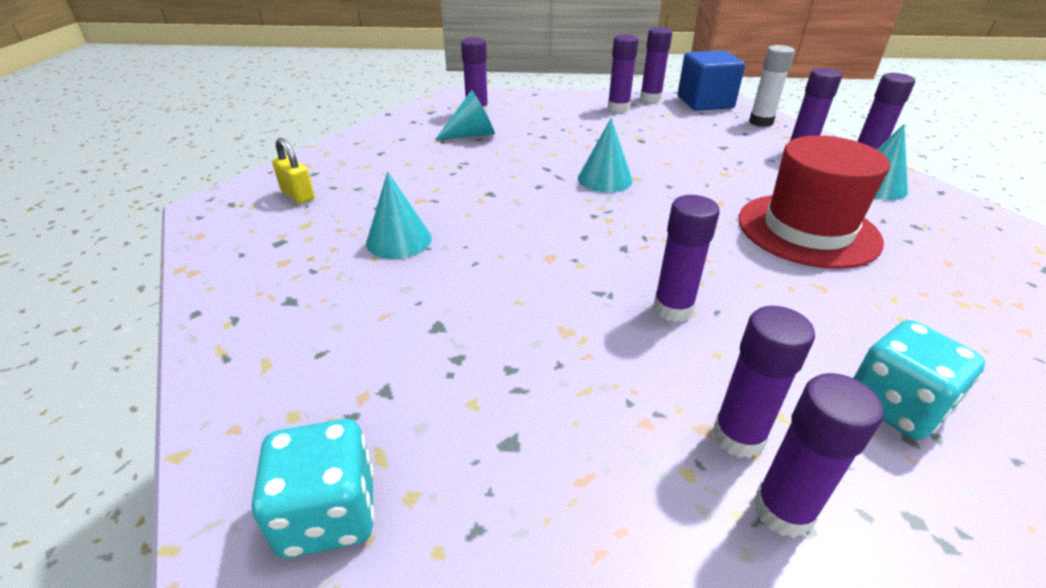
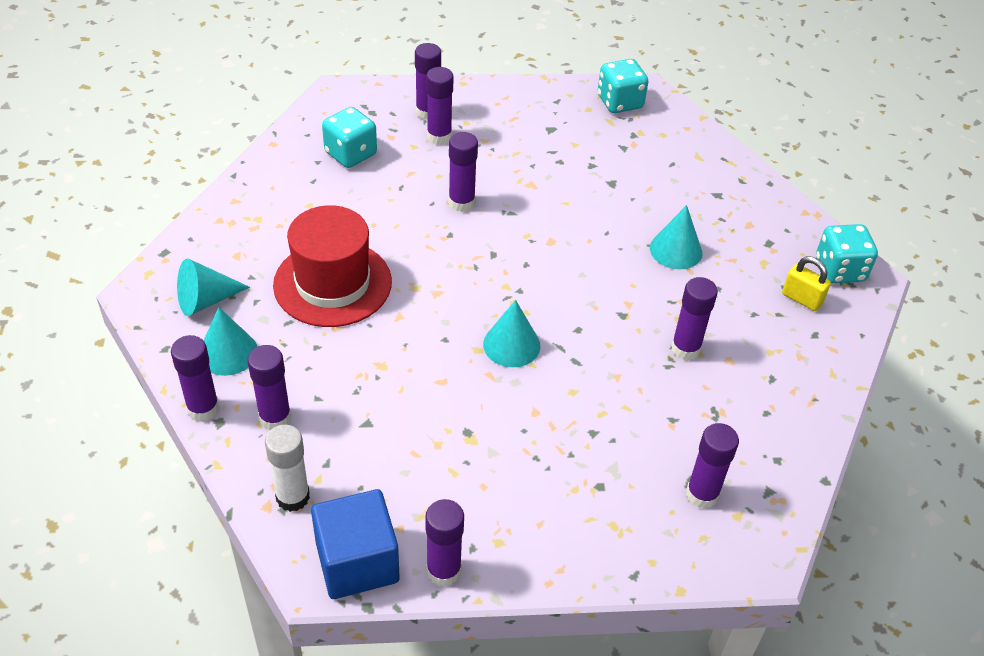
camera: 170 degrees right, 10 degrees up
turquoise cone [435,90,495,140] -> turquoise cone moved to [177,259,250,316]
purple glue stick [608,34,639,112] -> purple glue stick moved to [671,277,718,360]
none -> turquoise dice [816,224,878,283]

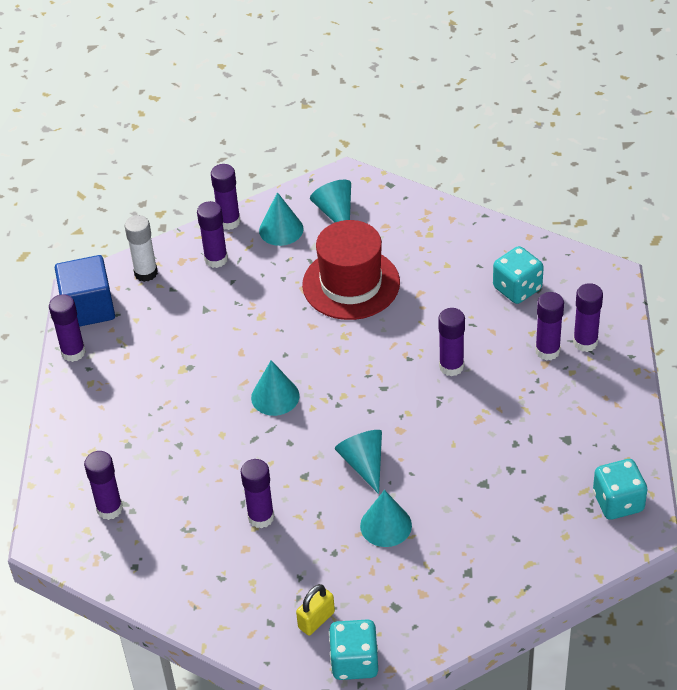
camera: 100 degrees right, 0 degrees up
none -> turquoise cone [335,430,382,494]

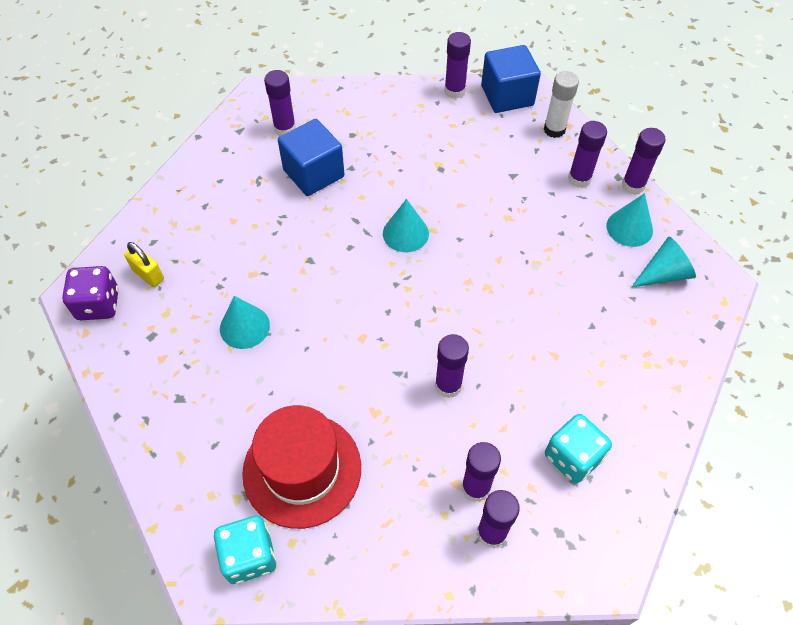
camera: 85 degrees right, 10 degrees up
purple glue stick [241,459,274,528] -> none
red hat [302,220,400,320] -> red hat moved to [242,405,361,529]
turquoise dice [329,619,378,680] -> purple dice [62,266,119,320]
turquoise cone [335,430,382,494] -> none
none -> blue cube [278,119,344,196]

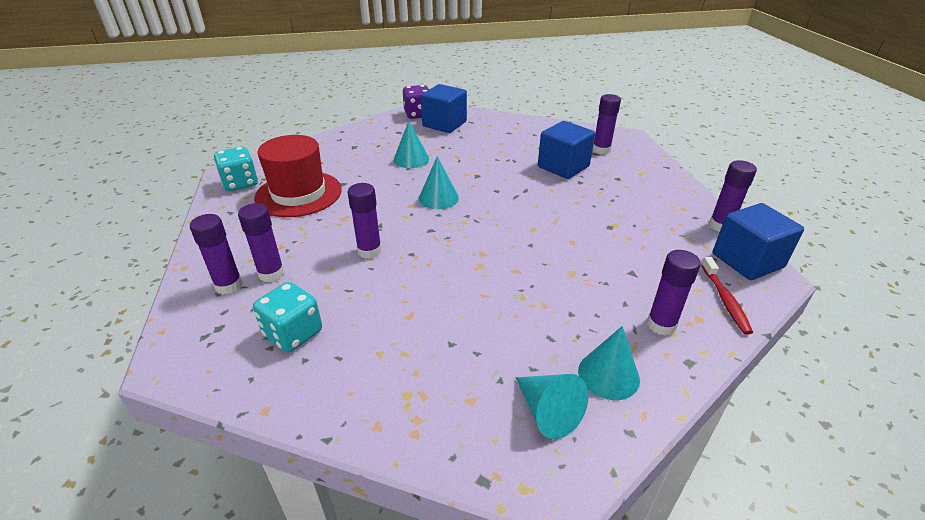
camera: 80 degrees right, 20 degrees down
yellow padlock [124,242,164,287] -> blue cube [421,84,467,133]
turquoise cone [383,199,429,252] -> turquoise cone moved to [419,156,459,209]
white glue stick [544,71,579,138] -> red toothbrush [701,257,753,335]
purple glue stick [622,128,665,195] -> none

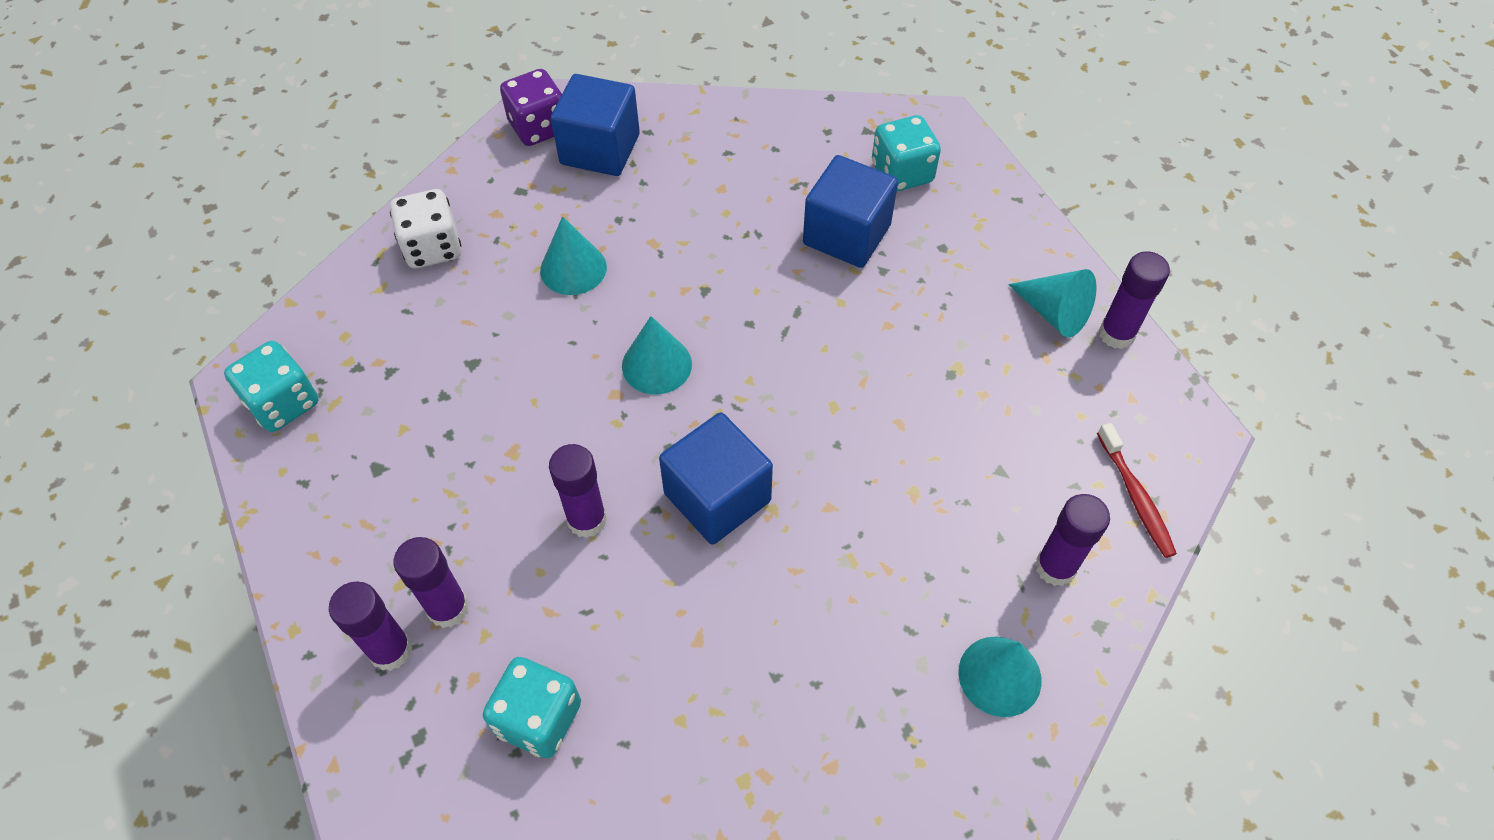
camera: 15 degrees left, 20 degrees up
red hat [254,135,342,217] -> none
turquoise cone [516,374,588,439] -> turquoise cone moved to [1008,269,1097,338]
purple glue stick [593,94,621,154] -> turquoise dice [872,115,941,192]
blue cube [713,203,804,280] -> blue cube moved to [659,412,773,545]
none -> white dice [390,189,461,268]

